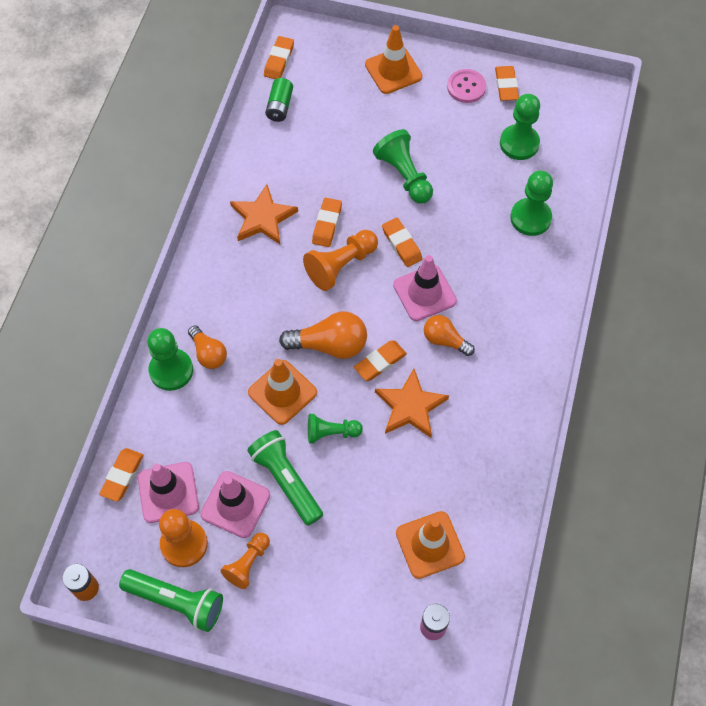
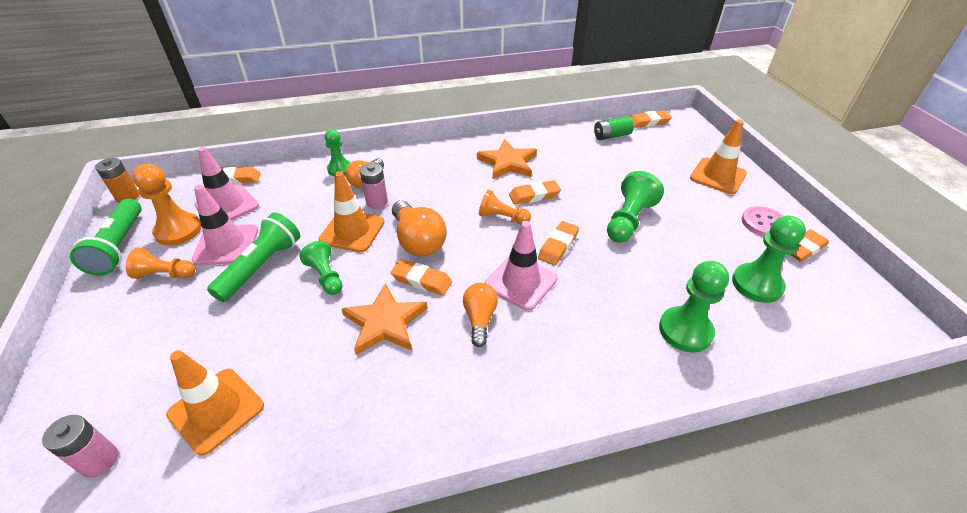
camera: 60 degrees right, 20 degrees down
green pawn [147,328,193,391] -> green pawn [325,129,351,176], size x0.66
orange pawn [303,230,378,291] -> orange pawn [479,189,531,225], size x0.66
none -> pink battery [360,163,388,209]

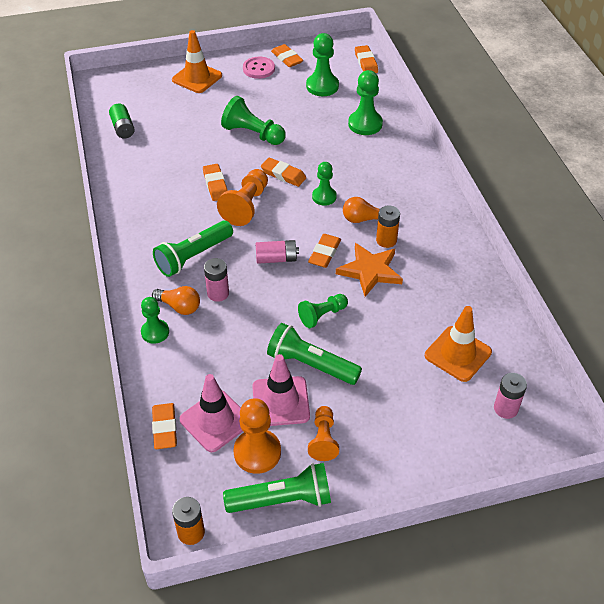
camera: 90 degrees left, 5 degrees up
orange traffic cone [319,171,384,252] -> none
orange light bulb [392,201,447,257] -> pink battery [255,240,299,264]
orange star [477,139,537,179] -> none
orange pawn [479,189,531,225] -> orange pawn [217,169,268,226], size x1.52
pink traffic cone [485,221,558,311] -> green pawn [312,162,337,206]
orange eraser [631,111,672,128] -> orange eraser moved to [355,45,378,73]
none -> green flashlight [153,221,233,277]
none -> orange battery [376,205,400,248]

